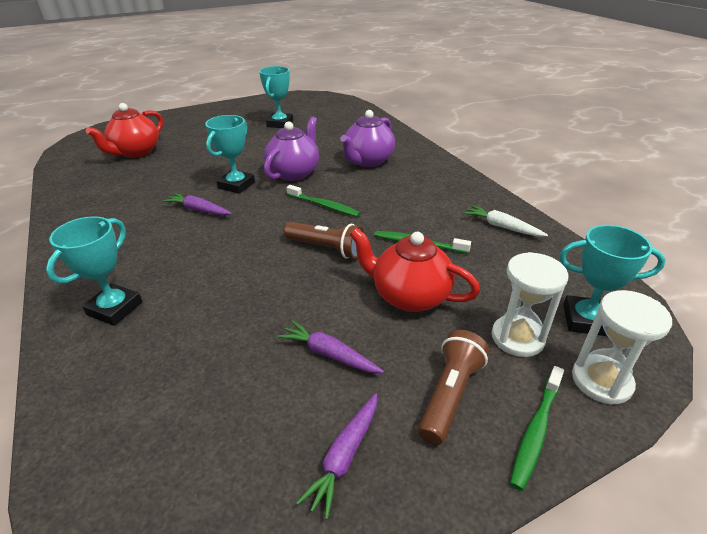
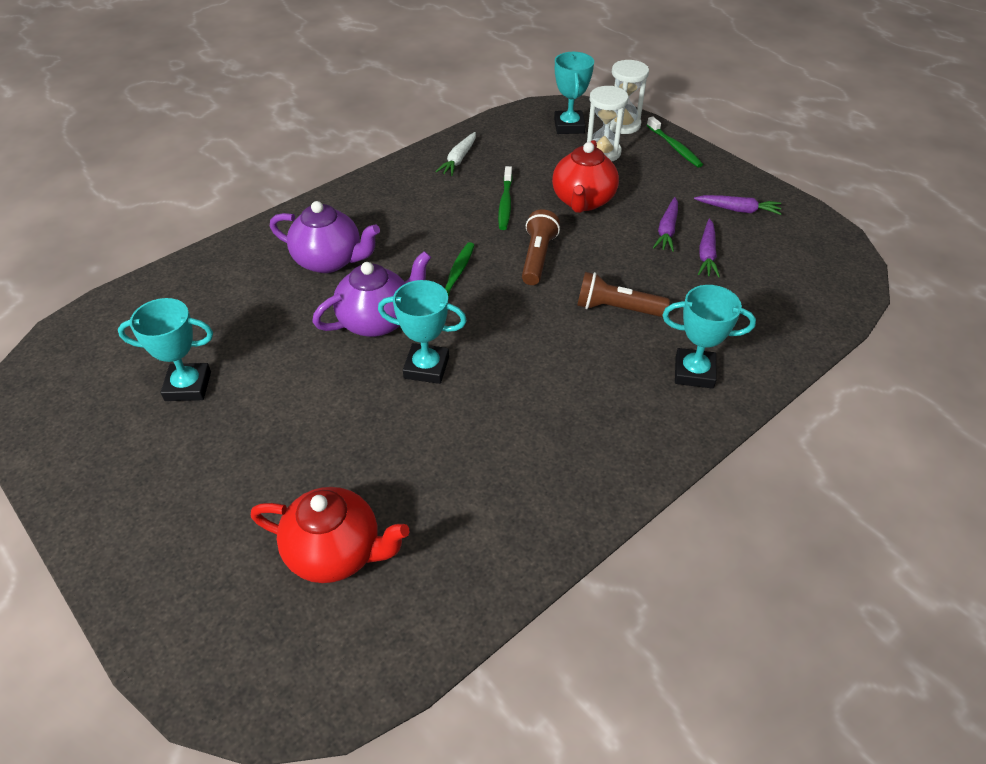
camera: 105 degrees left, 10 degrees up
purple carrot [163,193,232,215] -> purple carrot moved to [698,219,720,277]
purple teapot [264,117,319,181] -> purple teapot turned 135 degrees clockwise [312,251,431,337]
brown flashlight [418,330,489,445] -> brown flashlight moved to [577,272,670,317]
green toothbrush [510,366,564,491] -> green toothbrush turned 45 degrees clockwise [647,116,703,167]

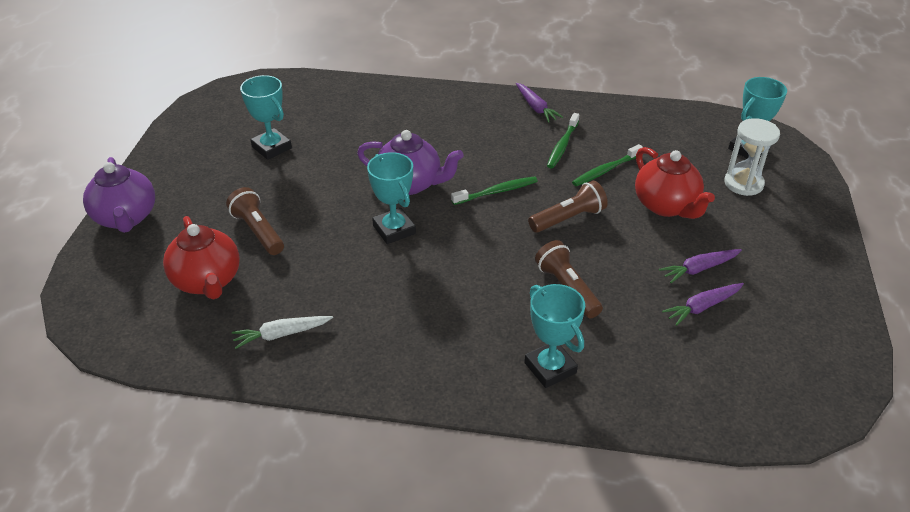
camera: 50 degrees right, 5 degrees down
purple teapot [270,201,380,273] -> purple teapot moved to [83,157,155,233]
white carrot [435,132,476,176] -> white carrot moved to [232,316,333,349]
red teapot [552,140,619,213] -> red teapot turned 90 degrees counterclockwise [635,147,715,219]
white hourglass [610,60,649,134] -> none
green toothbrush [647,116,703,167] -> green toothbrush moved to [547,113,579,168]
purple carrot [694,195,782,215] -> purple carrot moved to [516,83,563,122]
none -> brown flashlight [226,187,284,255]

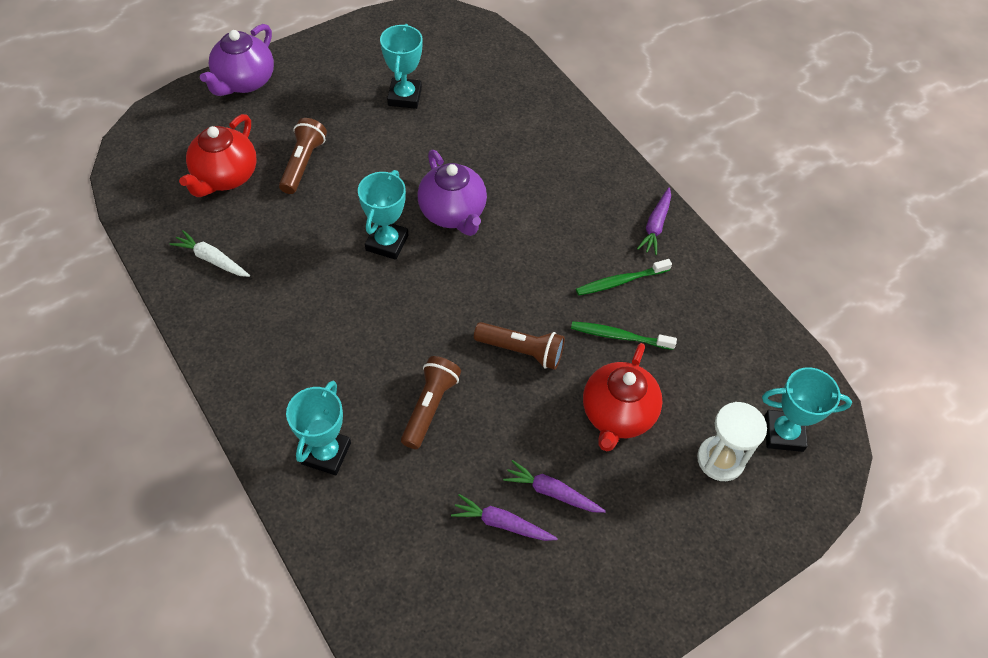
camera: 45 degrees right, 15 degrees up
green toothbrush [451,176,538,205] -> none

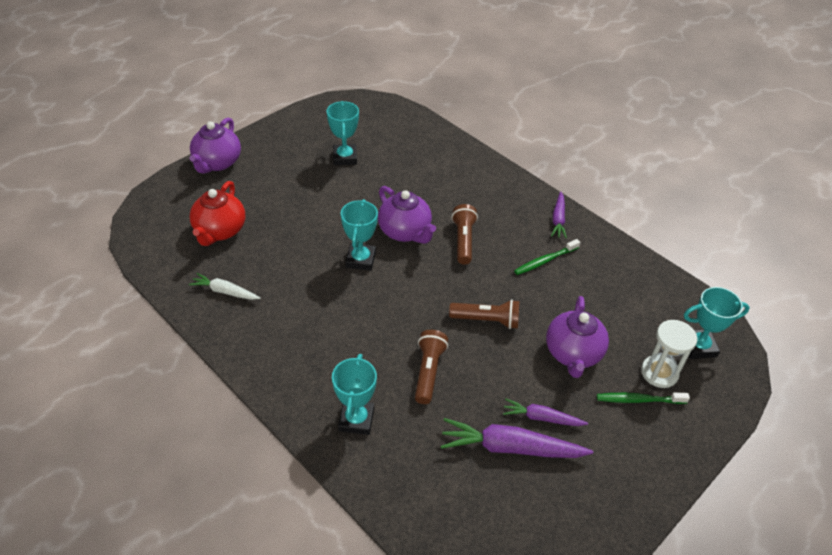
camera: 10 degrees left, 10 degrees down
brown flashlight [279,118,327,194] -> brown flashlight moved to [451,204,478,265]
purple carrot [451,494,558,541] -> purple carrot [441,418,593,458], size x1.72
green toothbrush [571,321,677,350] -> green toothbrush moved to [597,392,690,404]
red teapot [583,343,662,451] -> purple teapot [546,296,609,378]

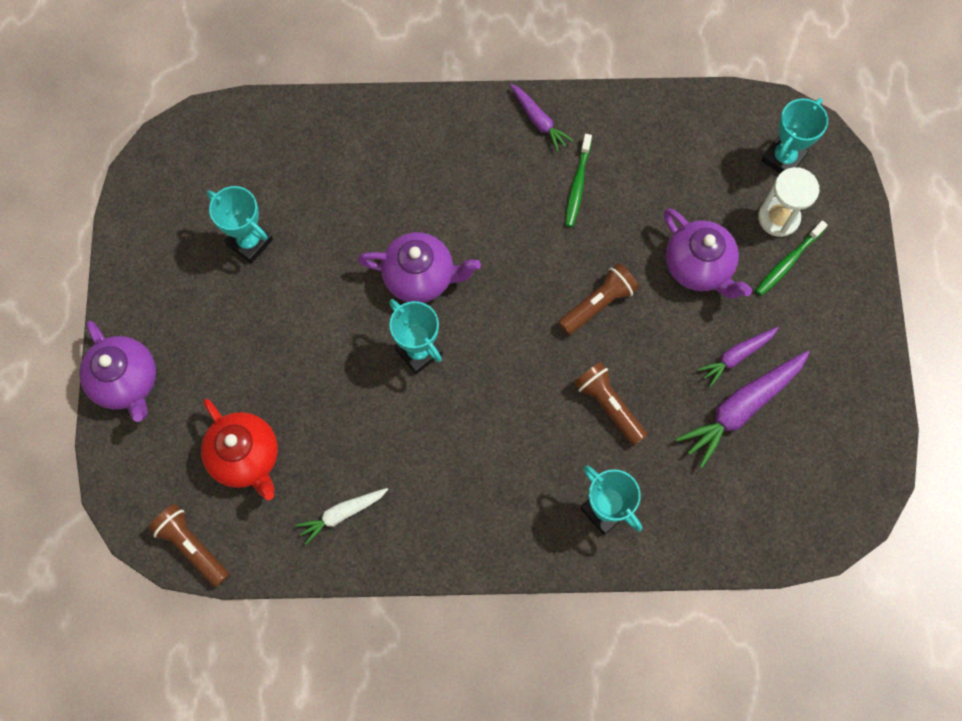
camera: 45 degrees left, 25 degrees up
brown flashlight [451,204,478,265] -> brown flashlight moved to [148,504,229,587]

